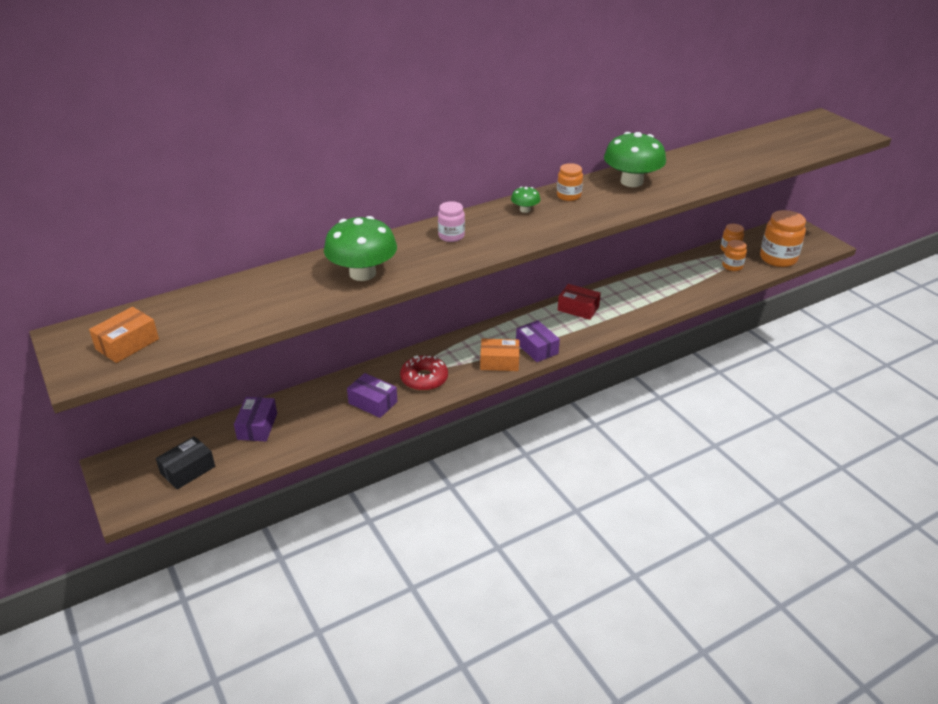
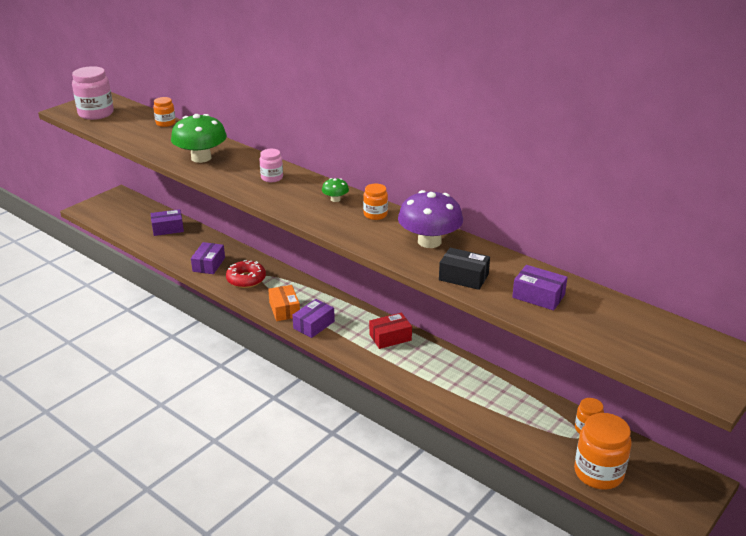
camera: 70 degrees right, 5 degrees down
orange box [89,307,159,363] -> pink jar [72,66,114,120]
black box [156,436,215,490] -> black box moved to [439,248,490,290]
red box [558,284,601,320] -> red box turned 60 degrees clockwise [369,313,412,349]
green mushroom [604,132,666,187] -> purple mushroom [398,190,463,248]
orange jar [722,240,747,271] -> orange jar moved to [153,97,176,127]
none -> purple box [512,265,568,310]

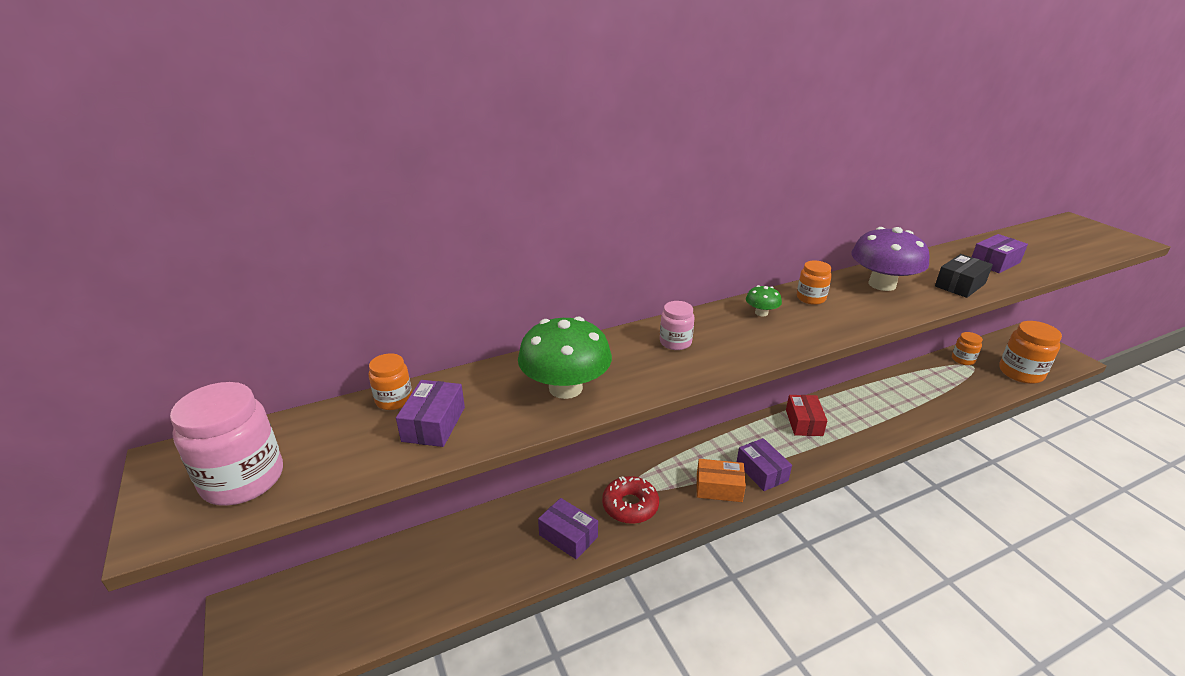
camera: 65 degrees left, 0 degrees up
purple box [151,209,184,236] -> purple box moved to [396,380,465,447]

